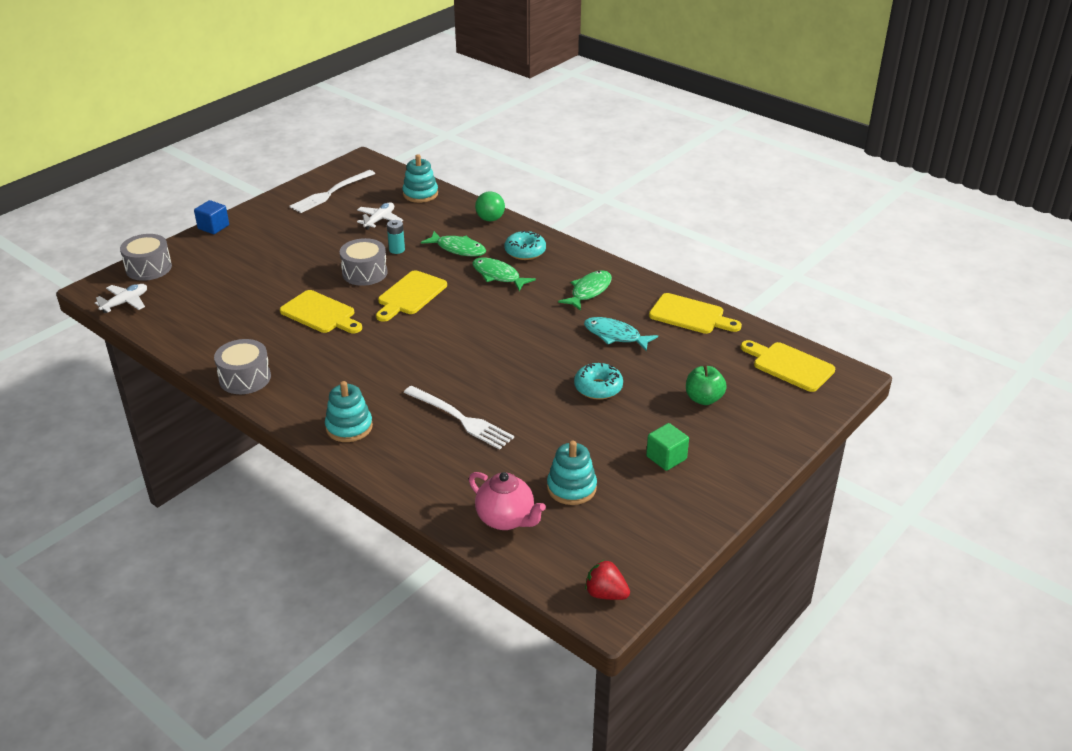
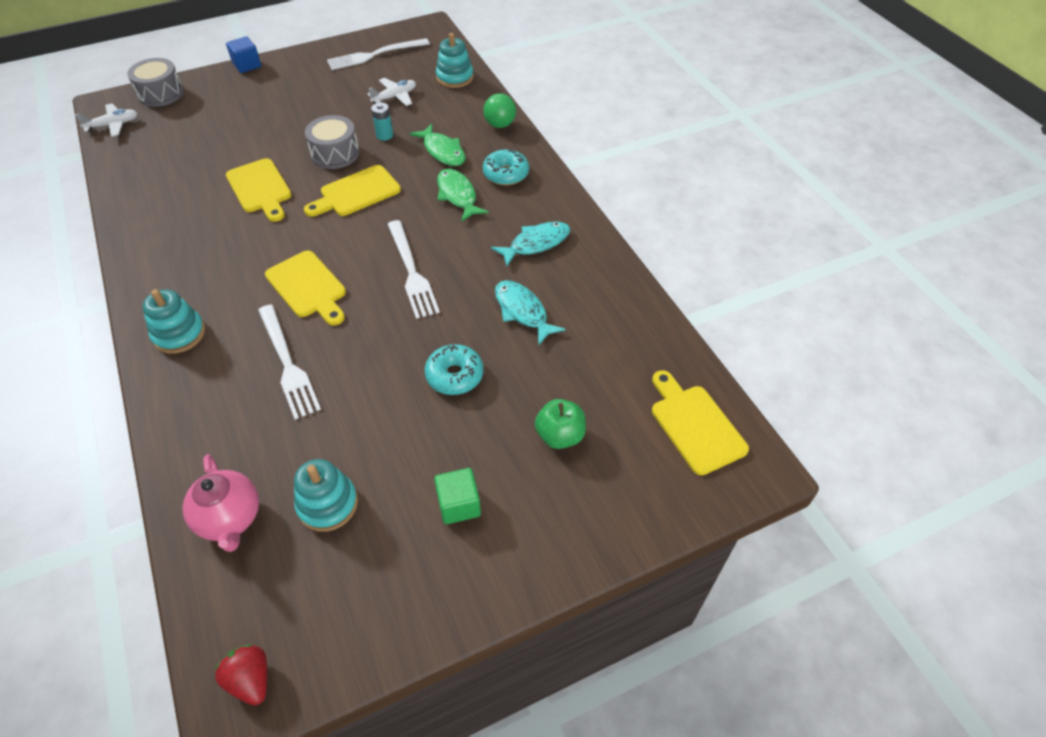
camera: 25 degrees right, 15 degrees up
grey drum [214,339,271,394] -> none
green fish [558,270,612,311] -> turquoise fish [491,222,570,267]
yellow cutting board [649,293,742,334] -> yellow cutting board moved to [265,251,346,326]
none -> white fork [387,220,440,319]

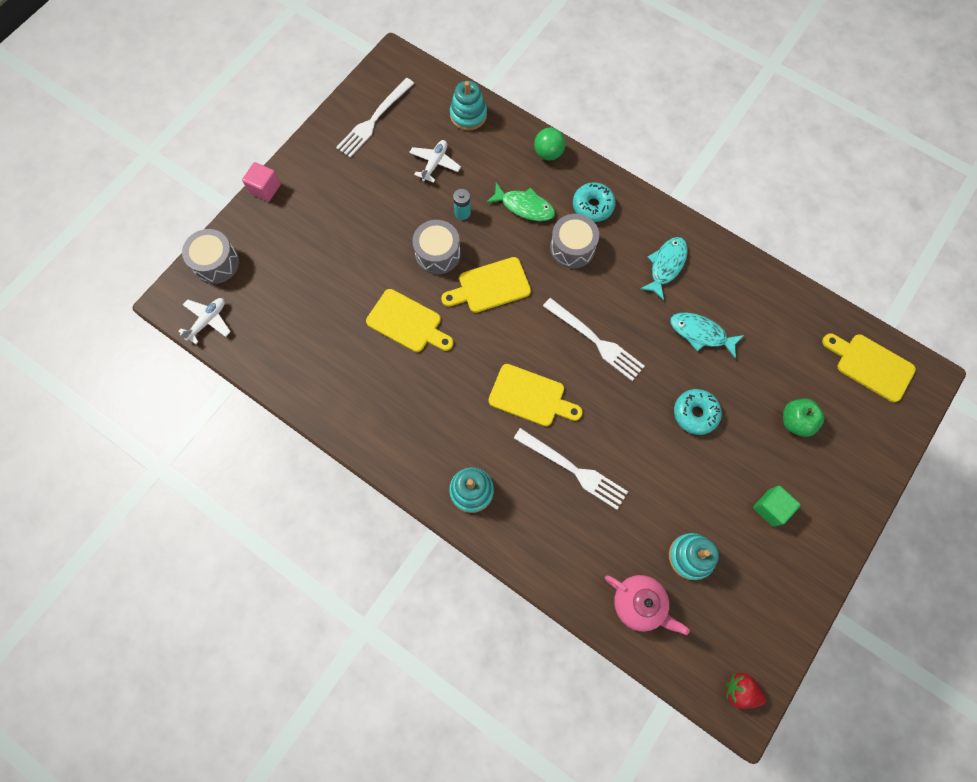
camera: 30 degrees left, 20 degrees up
blue cube [226,36,261,73] -> pink cube [242,162,281,202]
yellow cutting board [304,165,401,217] -> yellow cutting board turned 45 degrees clockwise [441,257,531,313]
green fish [437,169,488,222] -> grey drum [550,214,599,268]

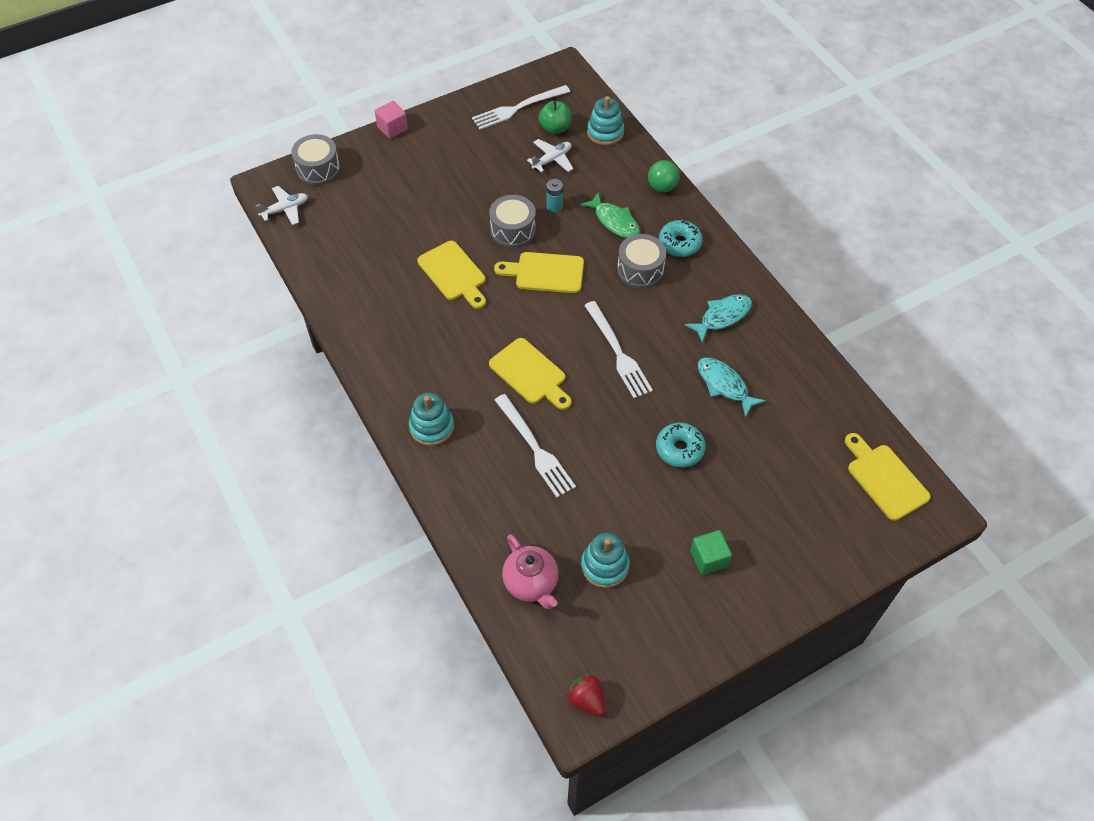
camera: 25 degrees right, 15 degrees down
green apple [783,399,825,437] -> green apple moved to [539,101,571,134]

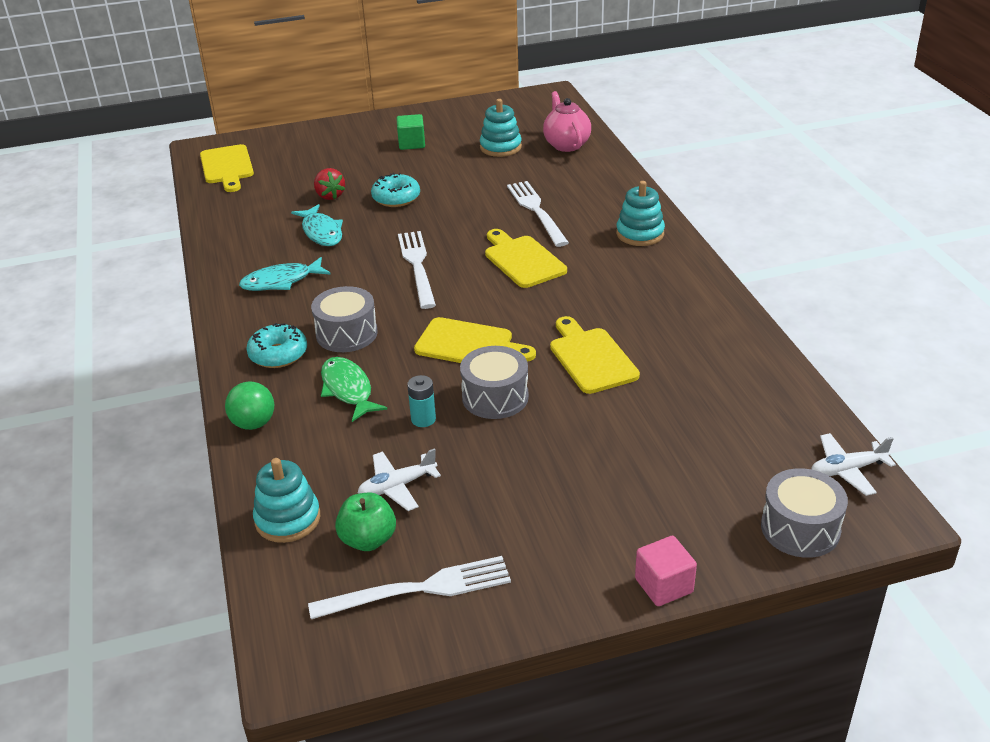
camera: 165 degrees left, 20 degrees down
red strawberry [567,674,606,716] -> red strawberry moved to [314,168,345,200]

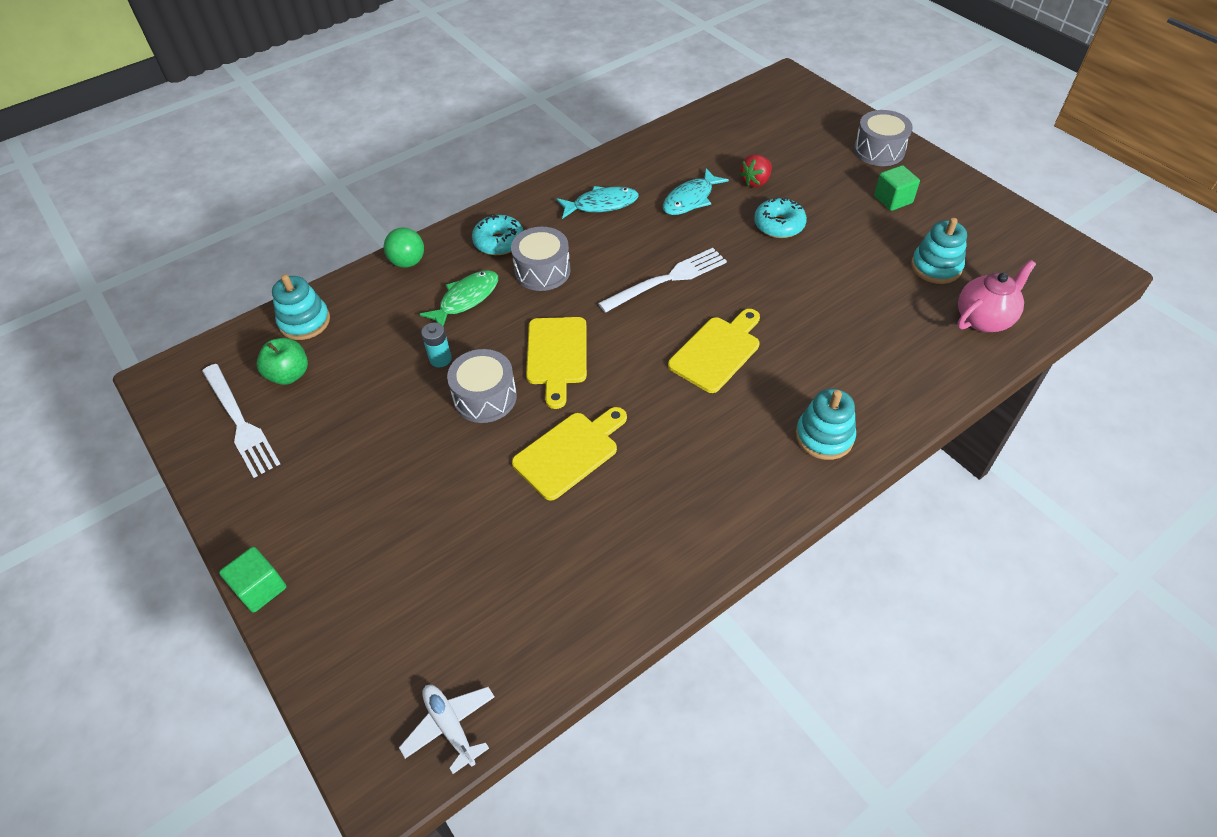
camera: 70 degrees right, 15 degrees up
yellow cutting board [200,144,254,192] -> none
turquoise fish [239,257,331,291] -> turquoise fish turned 120 degrees clockwise [556,186,639,219]
white plane [358,448,441,511] -> none
white fork [507,181,569,247] -> none
pink cube [635,536,697,606] -> green cube [219,547,287,613]
grey drum [761,468,848,558] -> grey drum moved to [854,110,913,166]

